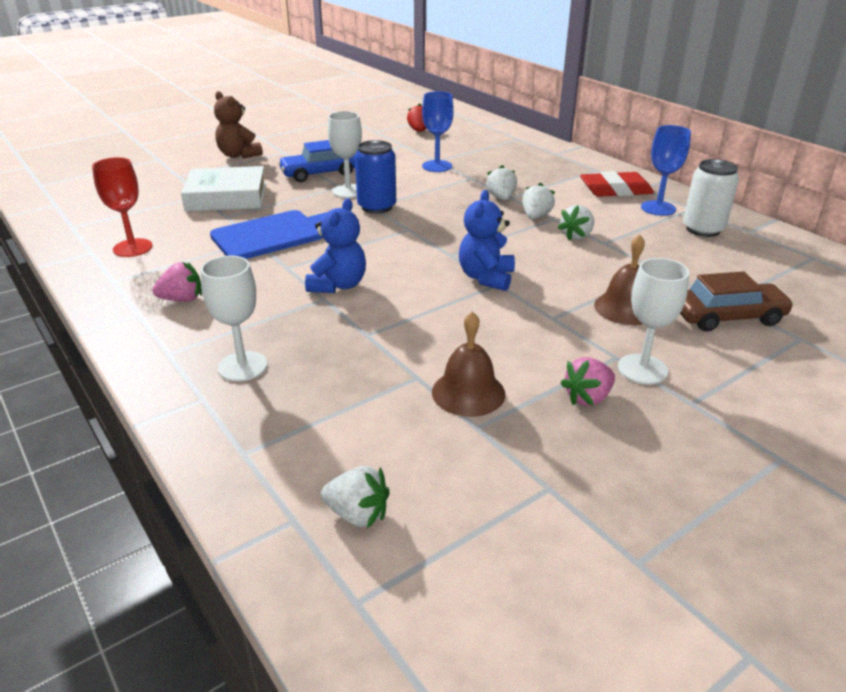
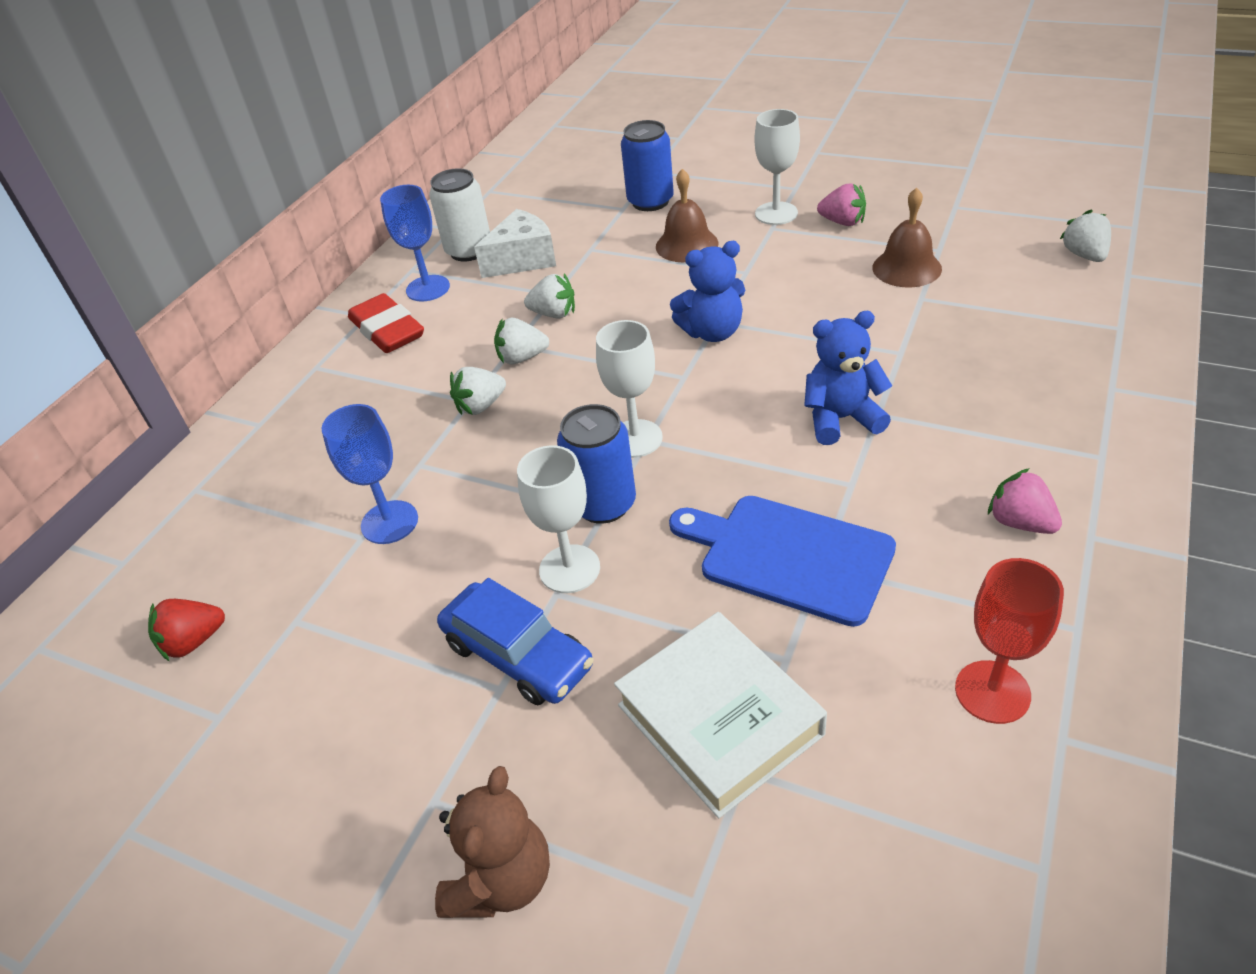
camera: 115 degrees left, 10 degrees up
white goblet [200,255,267,382] -> white goblet moved to [596,320,663,458]
brown car [680,271,794,332] -> blue can [621,120,674,211]
none -> white cheese [474,209,556,278]

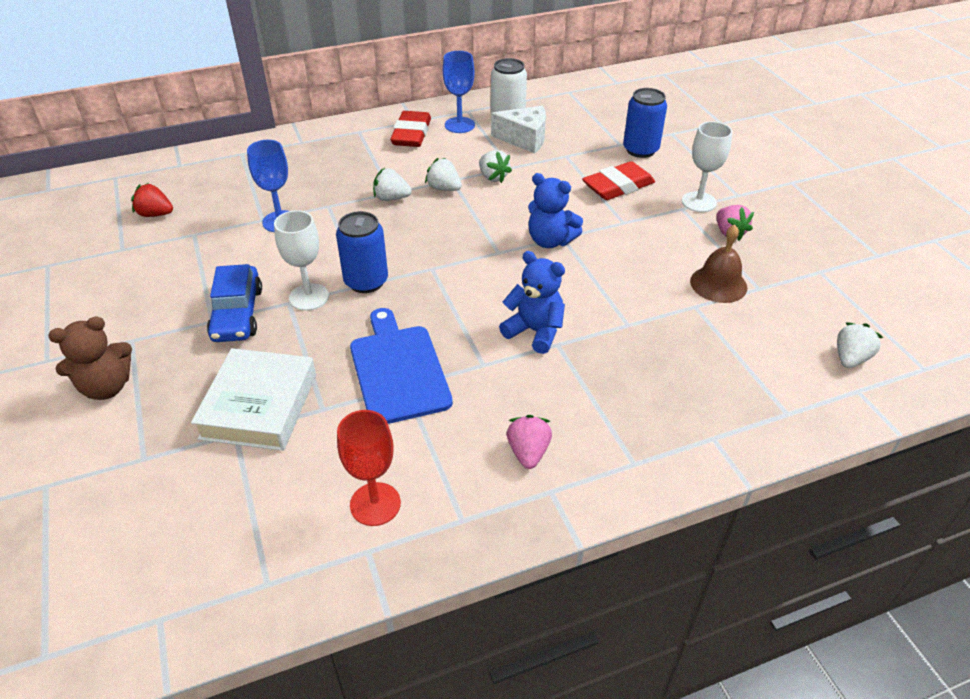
camera: 40 degrees right, 0 degrees up
white goblet [596,320,663,458] -> none
brown bell [656,169,718,262] -> red eraser [582,161,655,200]

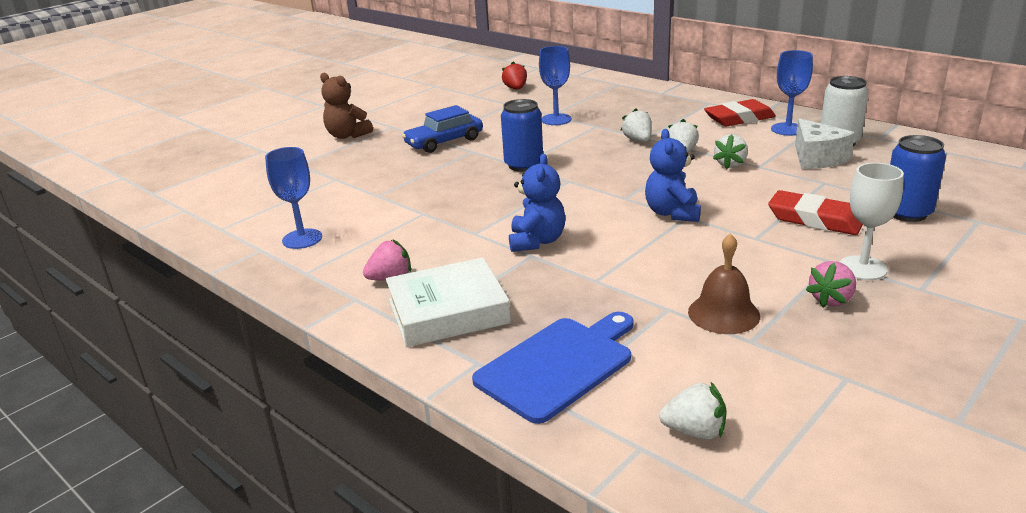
camera: 65 degrees right, 15 degrees down
white book [191,348,316,451] -> white book moved to [386,257,511,347]
white goblet [274,210,329,311] -> none
red goblet [337,410,401,526] -> blue goblet [265,147,322,249]
blue cutting board [350,308,453,424] -> blue cutting board moved to [472,312,633,424]

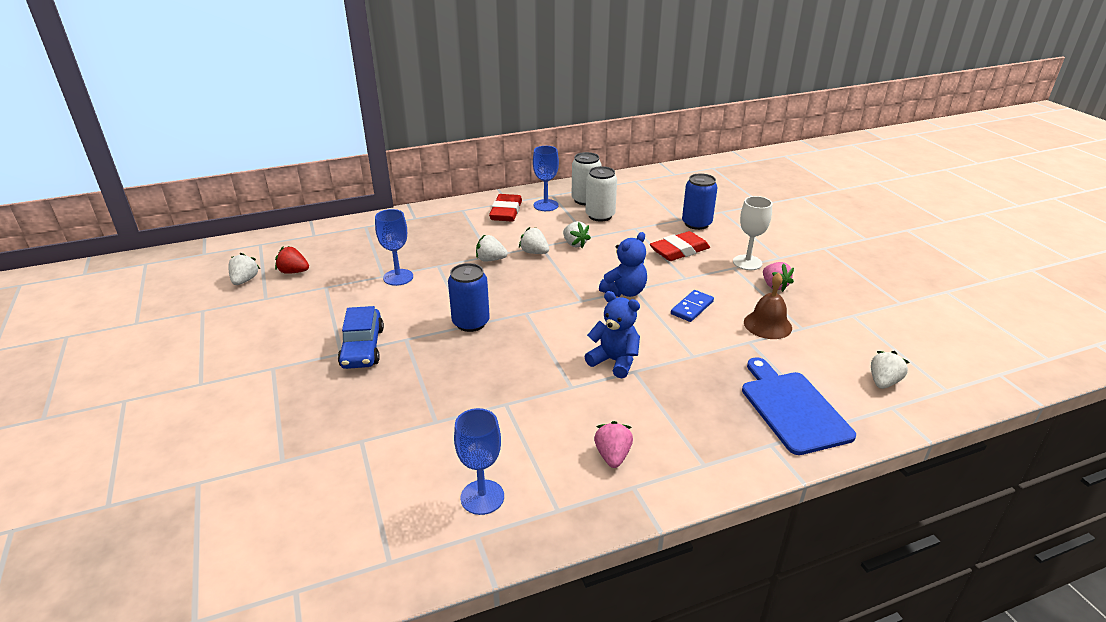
camera: 65 degrees left, 5 degrees up
brown teddy bear [320,73,373,139] -> none
white book [386,257,511,347] -> none
blue teddy bear [645,129,701,222] -> blue teddy bear turned 75 degrees counterclockwise [599,232,647,297]
white cheese [795,118,855,169] -> white can [586,166,617,222]
none -> white strawberry [228,253,260,285]
none -> blue domino [671,290,714,322]

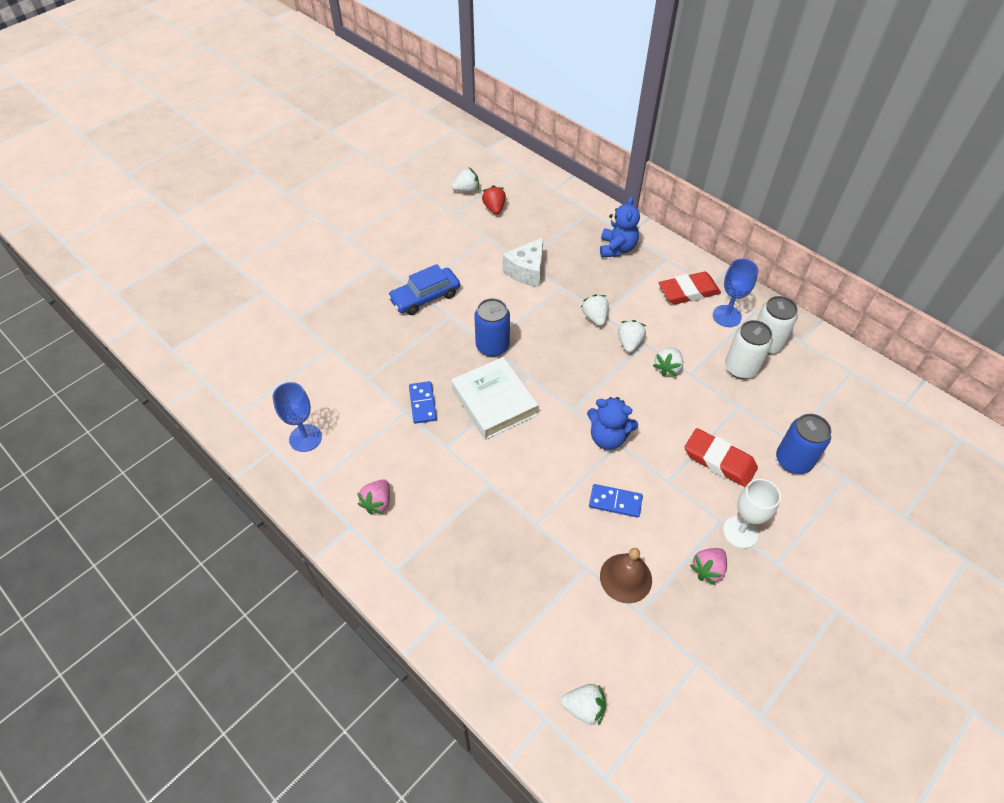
camera: 65 degrees right, 20 degrees up
blue goblet [375,209,413,286] -> white cheese [503,237,544,287]
blue teddy bear [584,291,640,378] -> blue teddy bear moved to [600,196,640,257]
pink strawberry [594,421,633,468] -> pink strawberry turned 135 degrees clockwise [357,479,390,514]
blue cutting board [742,357,856,455] -> none
none -> blue domino [409,381,437,424]
none -> white book [452,357,538,440]

